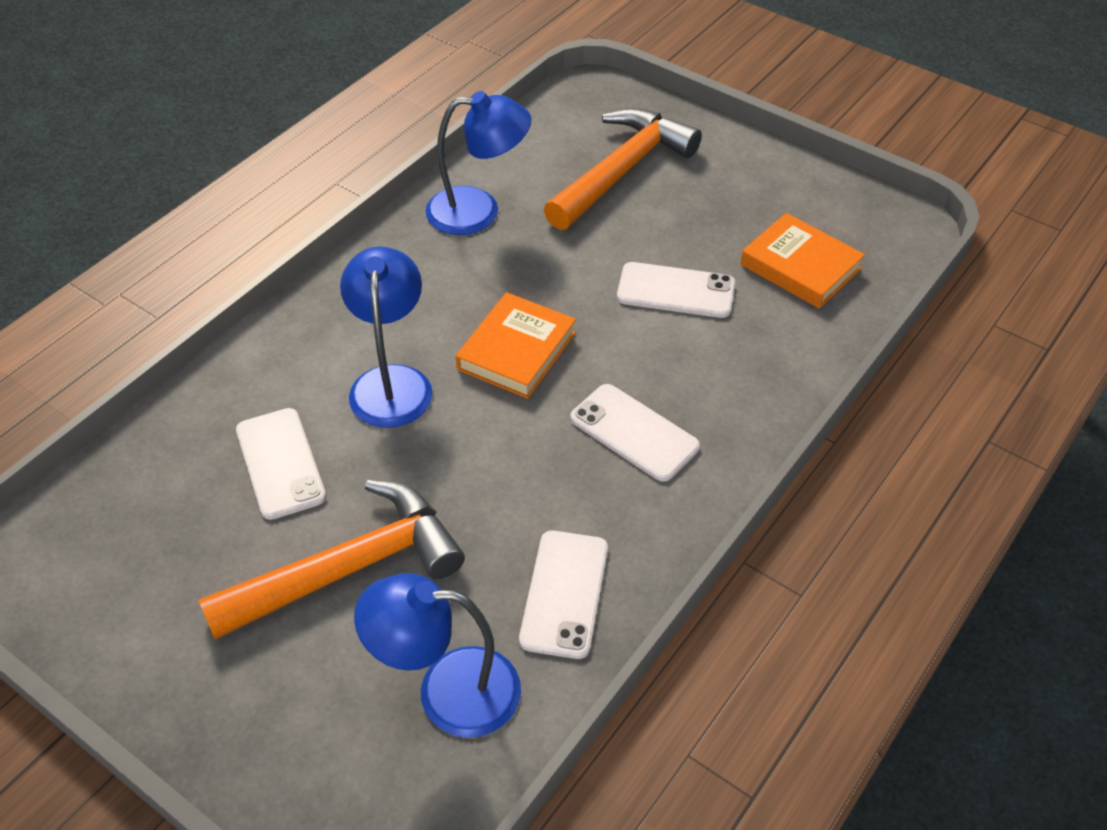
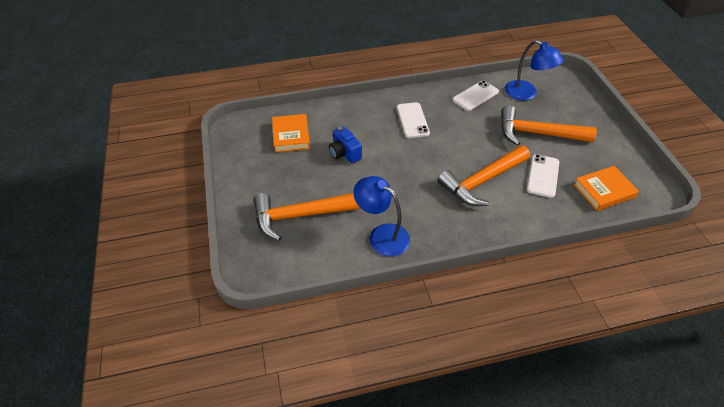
camera: 140 degrees left, 0 degrees up
blue lamp [340,246,433,428] -> orange hammer [437,145,530,206]
orange book [456,292,576,399] -> orange book moved to [573,166,639,211]
white phone [617,262,735,318] -> blue camera [329,126,362,163]

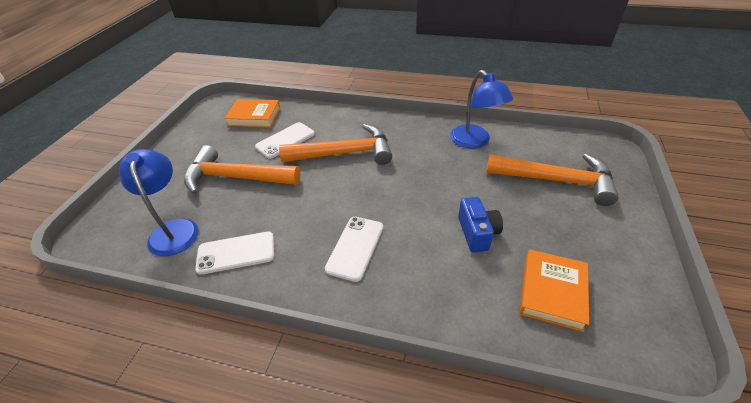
camera: 150 degrees left, 5 degrees down
orange hammer [501,105,597,145] -> orange hammer turned 150 degrees clockwise [184,145,301,194]

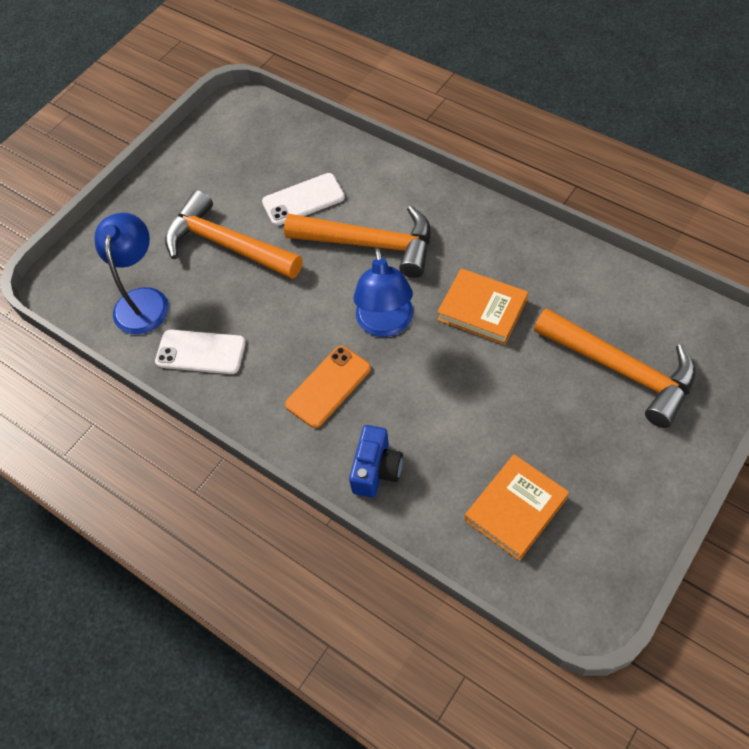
camera: 25 degrees right, 15 degrees up
orange book [224,99,281,127] -> orange book moved to [437,268,528,345]
white phone [325,217,383,282] -> orange phone [285,346,371,428]
blue lamp [450,70,514,148] -> blue lamp moved to [353,247,413,337]
blue camera [458,197,503,252] -> blue camera moved to [349,425,403,498]

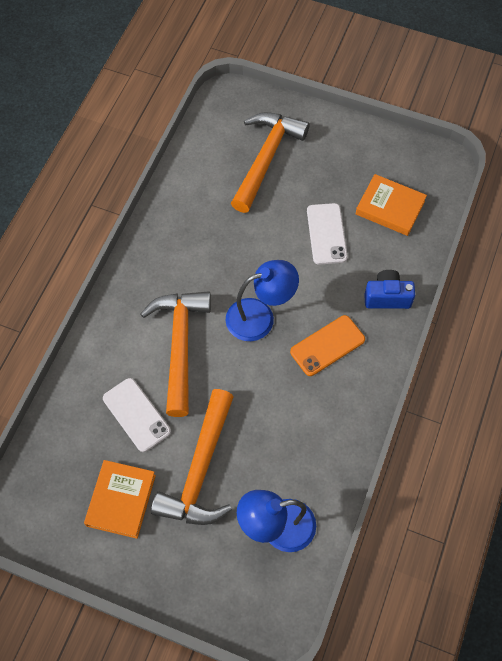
camera: 110 degrees left, 5 degrees up
white phone [155,329,246,374] -> white phone moved to [307,203,348,265]
orange phone [285,346,371,428] -> orange phone turned 60 degrees counterclockwise [290,315,365,376]
orange book [437,268,528,345] -> orange book moved to [84,460,156,539]

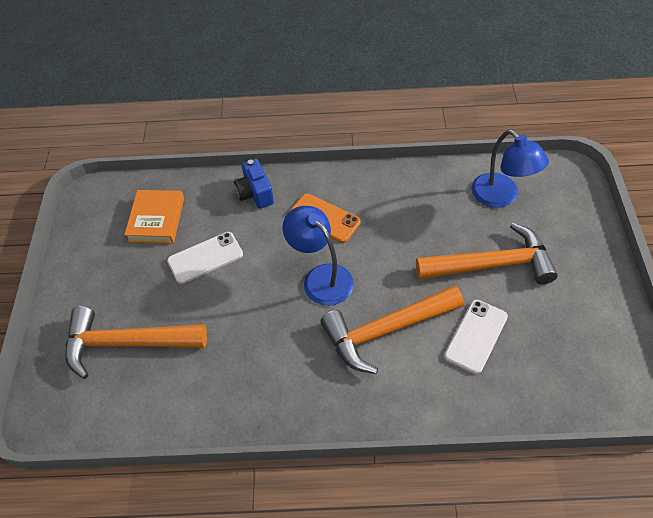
camera: 110 degrees left, 10 degrees down
orange book [84,460,156,539] -> none

